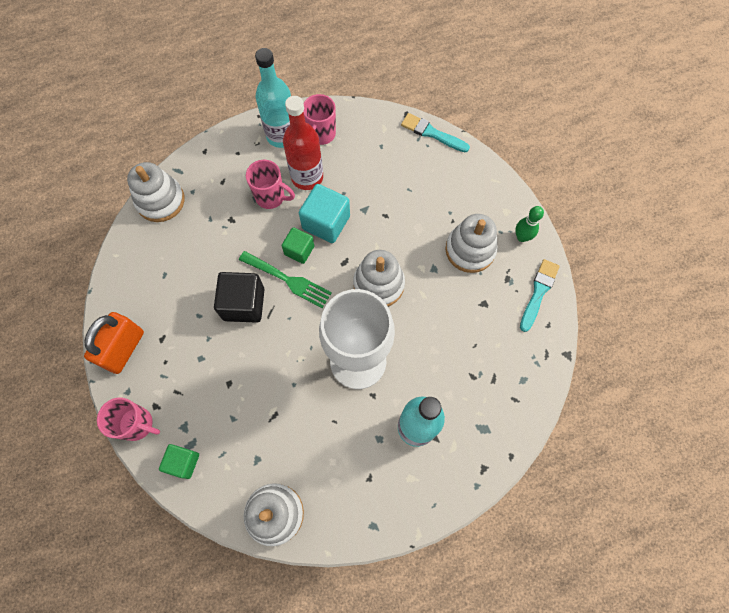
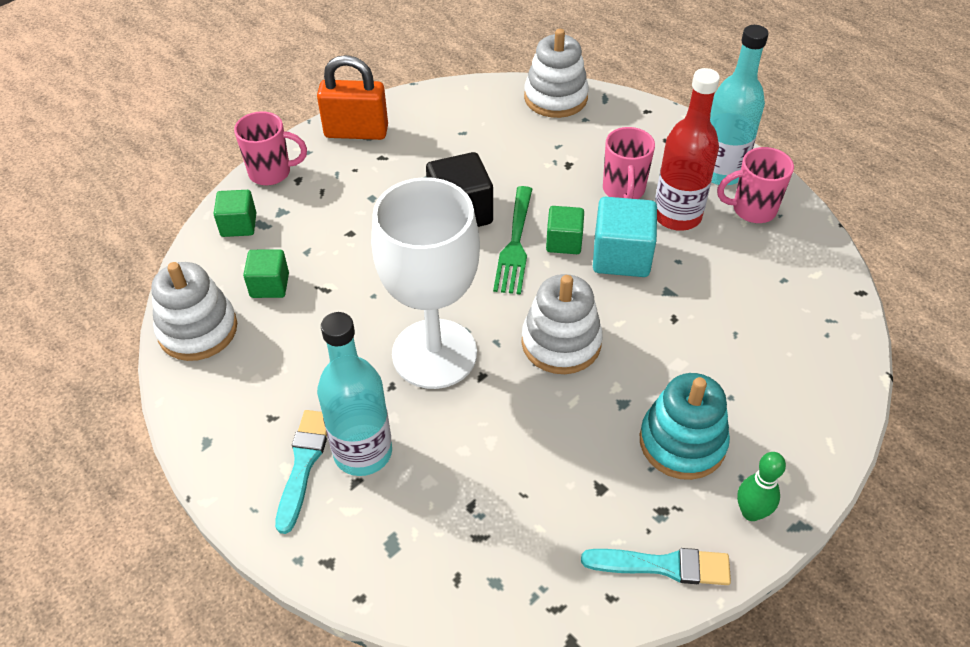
camera: 70 degrees right, 20 degrees down
pink mug [97,398,160,441] -> pink mug turned 90 degrees counterclockwise [234,111,307,185]
turquoise brush [401,113,470,152] -> turquoise brush moved to [275,410,327,534]
white stacking toy [445,214,498,273] -> turquoise stacking toy [640,373,730,480]
none -> green cube [243,249,289,298]

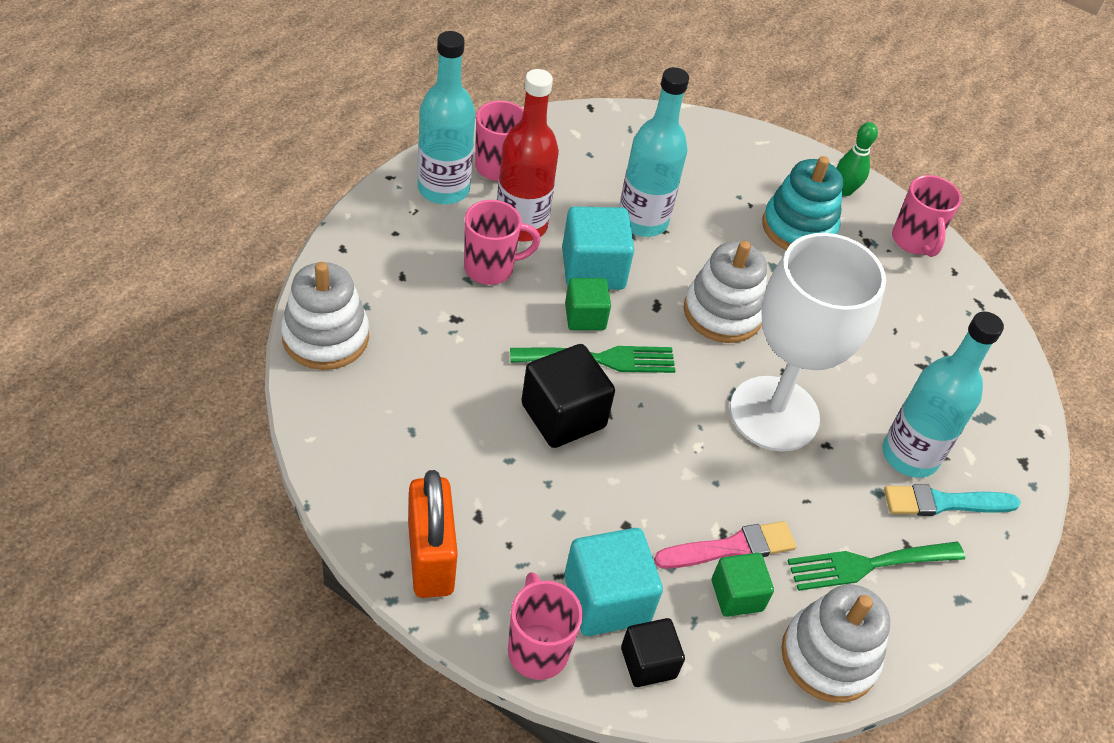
camera: 110 degrees left, 0 degrees up
green cube [213,190,257,237] -> black cube [621,618,685,687]
turquoise brush [581,548,731,585] -> pink mug [892,175,962,257]
none -> turquoise cube [564,528,663,636]
none -> turquoise bottle [619,67,689,237]
none -> pink brush [654,521,796,569]
none -> green fork [787,542,965,591]

